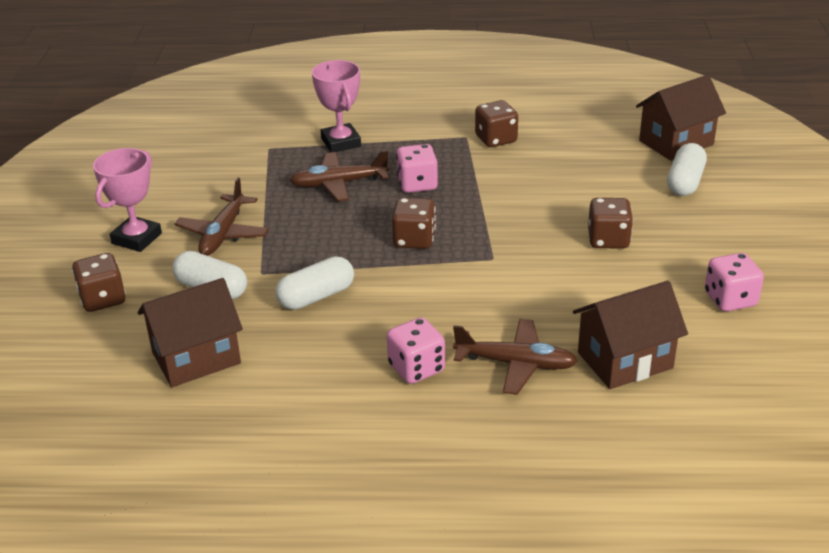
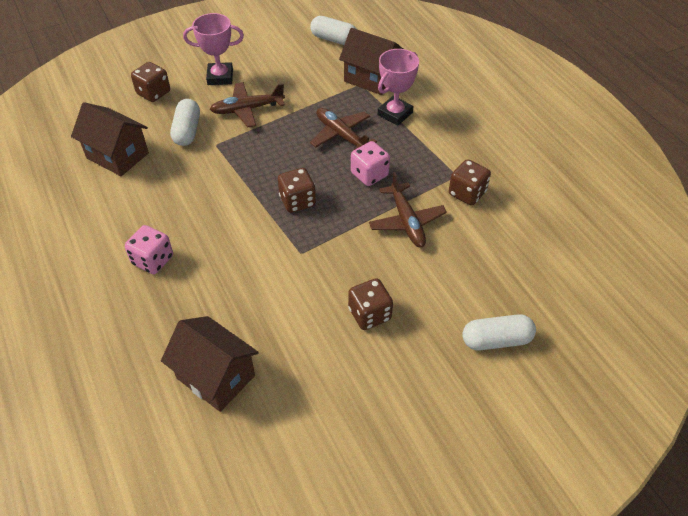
camera: 60 degrees right, 15 degrees up
white capsule [276,256,354,310] -> white capsule moved to [310,16,356,45]
brown plane [453,319,578,395] -> brown plane moved to [369,172,447,247]
brown house [636,75,726,161] -> brown house moved to [339,28,403,95]
pink dice [705,253,764,312] -> none

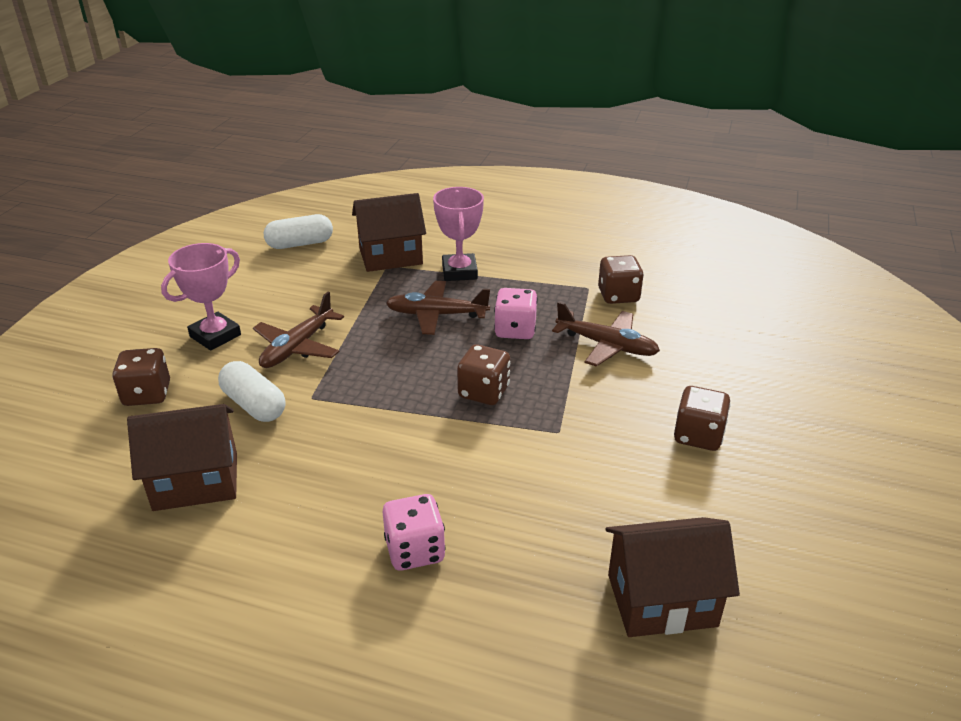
camera: 45 degrees left, 15 degrees down
white capsule [462,314,536,350] -> none

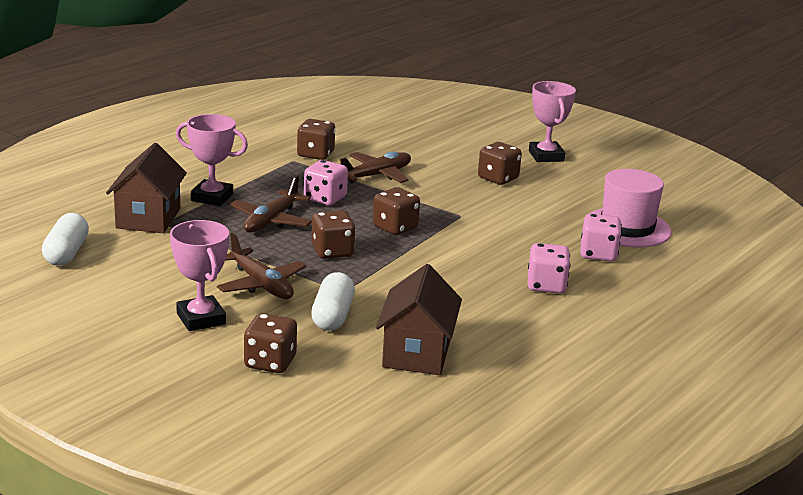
camera: 70 degrees left, 10 degrees down
white capsule [218,361,286,422] -> white capsule turned 60 degrees counterclockwise [311,272,355,331]
brown house [605,517,740,637] -> pink hat [589,169,672,247]
none -> brown dice [311,211,356,259]
none -> pink trophy [529,81,576,162]
none -> pink dice [580,214,622,262]

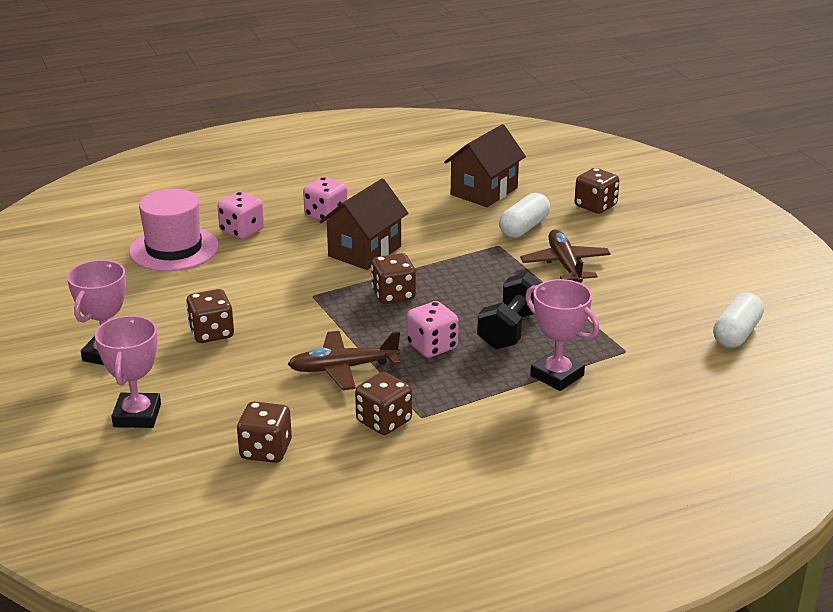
camera: 150 degrees left, 5 degrees up
brown house [106,143,187,233] -> brown house moved to [319,179,408,270]
pink trophy [170,220,229,331] -> pink trophy moved to [95,316,161,428]
brown plane [230,175,312,232] -> black dumbbell [477,272,541,349]
brown dice [311,211,356,259] -> brown dice moved to [237,401,292,463]

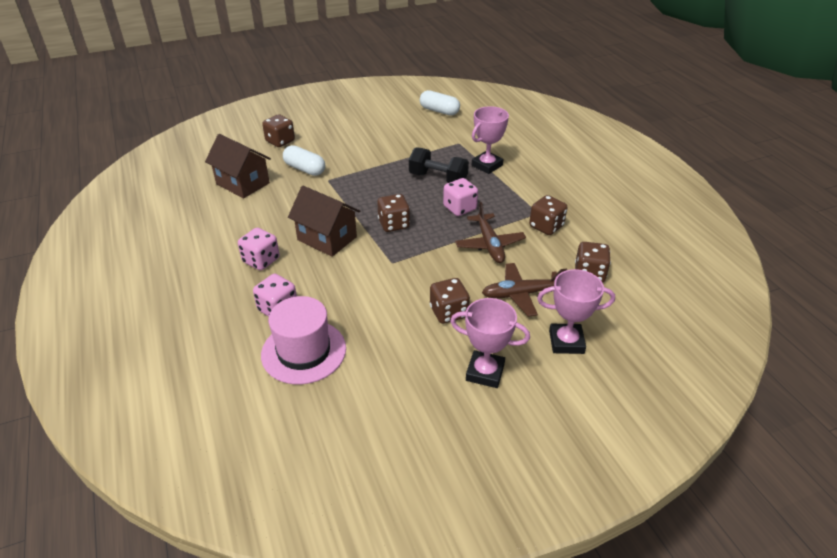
camera: 90 degrees left, 10 degrees up
brown plane [520,230,611,283] -> brown plane moved to [482,263,567,317]

